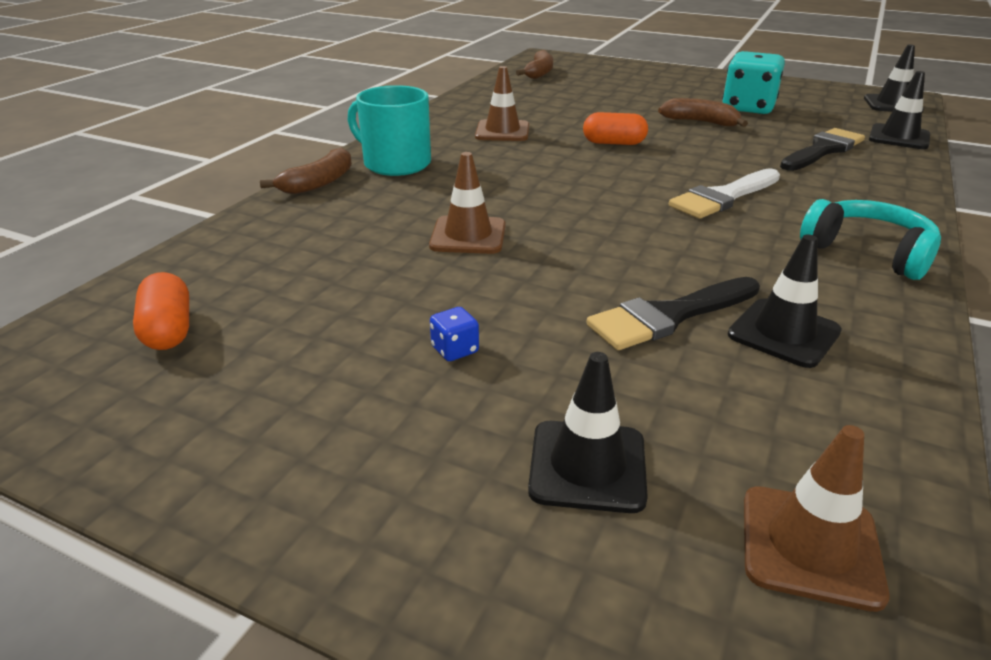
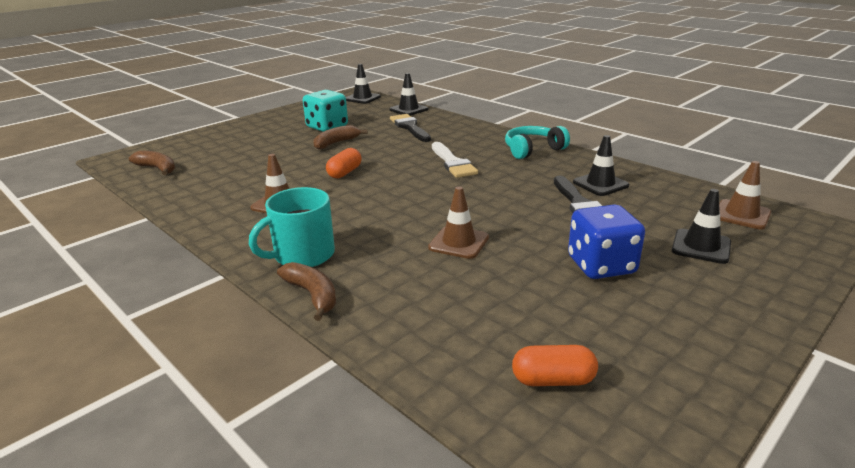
camera: 70 degrees left, 5 degrees down
blue dice [430,307,479,361] -> blue dice [568,204,645,279], size x2.43

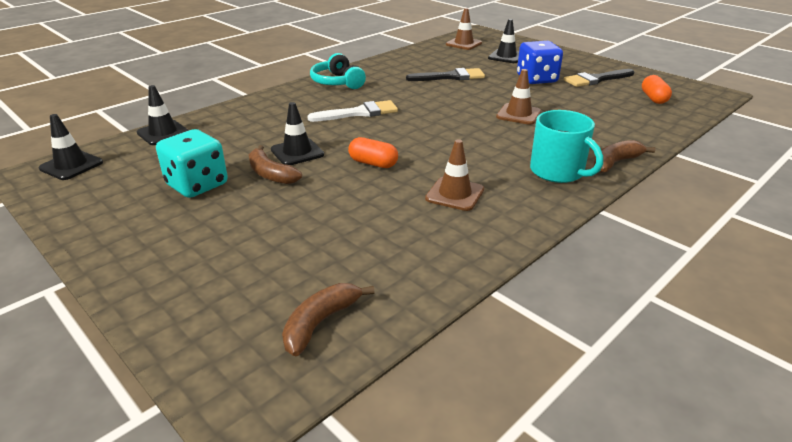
camera: 90 degrees left, 5 degrees up
black brush [390,114,431,142] -> black brush moved to [564,69,634,87]
black traffic cone [573,135,629,196] -> black traffic cone moved to [271,102,324,165]

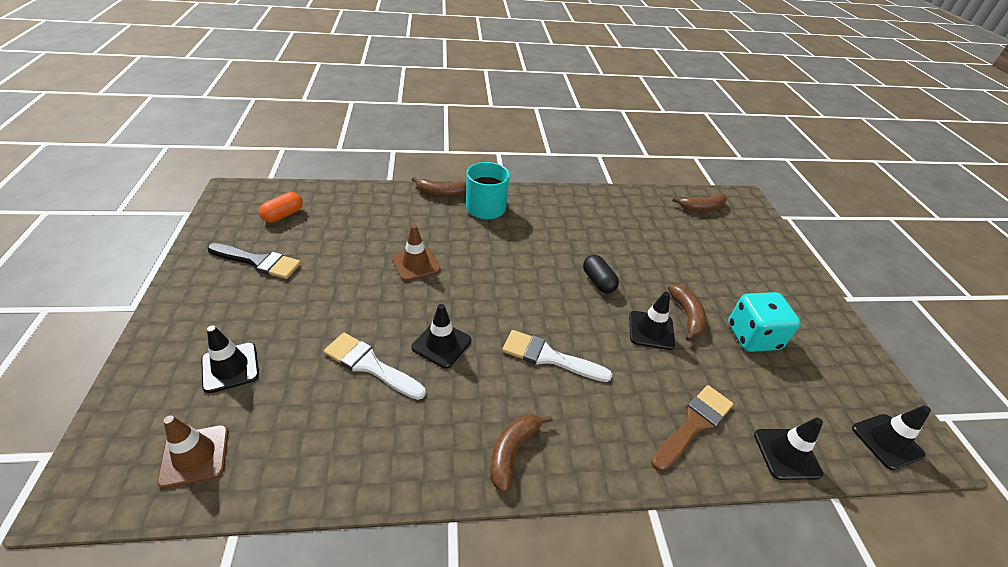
camera: 145 degrees left, 10 degrees up
turquoise headphones [310,53,366,89] -> brown banana [490,414,553,492]
orange capsule [348,137,398,168] -> black capsule [583,255,619,293]
black brush [406,68,485,81] -> white brush [324,333,426,400]
brown traffic cone [425,139,484,211] -> none
blue dice [517,41,563,84] -> none
none -> black traffic cone [411,304,471,369]
none -> brown brush [651,385,733,472]

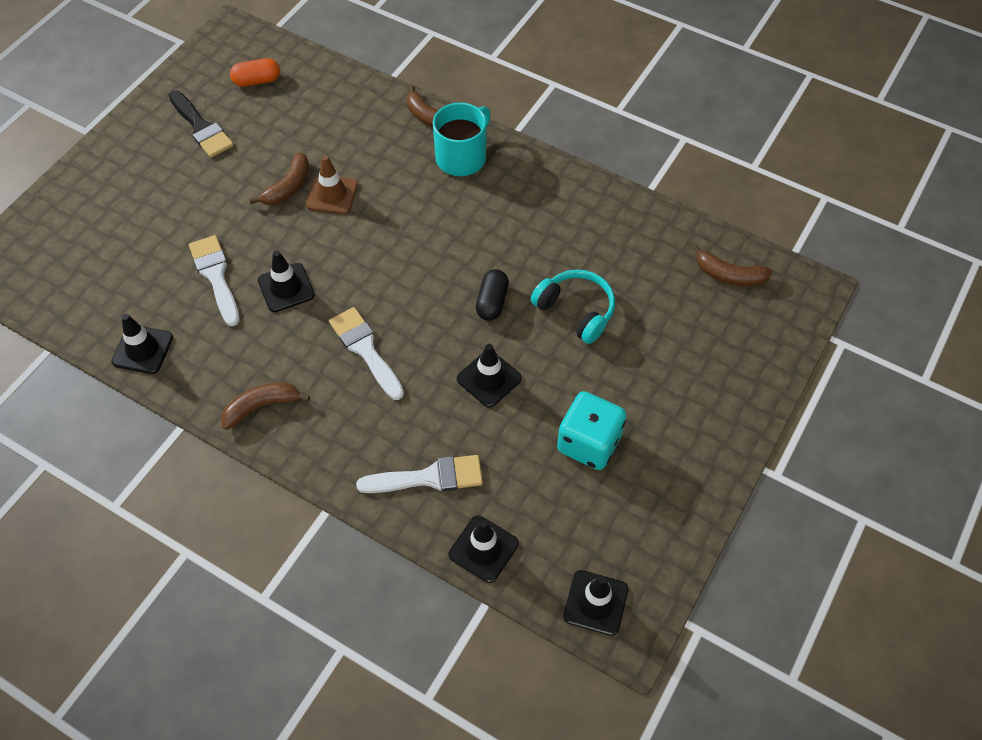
camera: 40 degrees right, 15 degrees up
brown traffic cone [157,416,228,489] -> none
black traffic cone [201,326,259,394] -> black traffic cone moved to [112,314,173,374]
brown brush [651,385,733,472] -> white brush [356,455,483,493]
brown banana [668,284,707,341] -> brown banana moved to [249,152,309,205]
none -> turquoise headphones [531,270,615,344]

